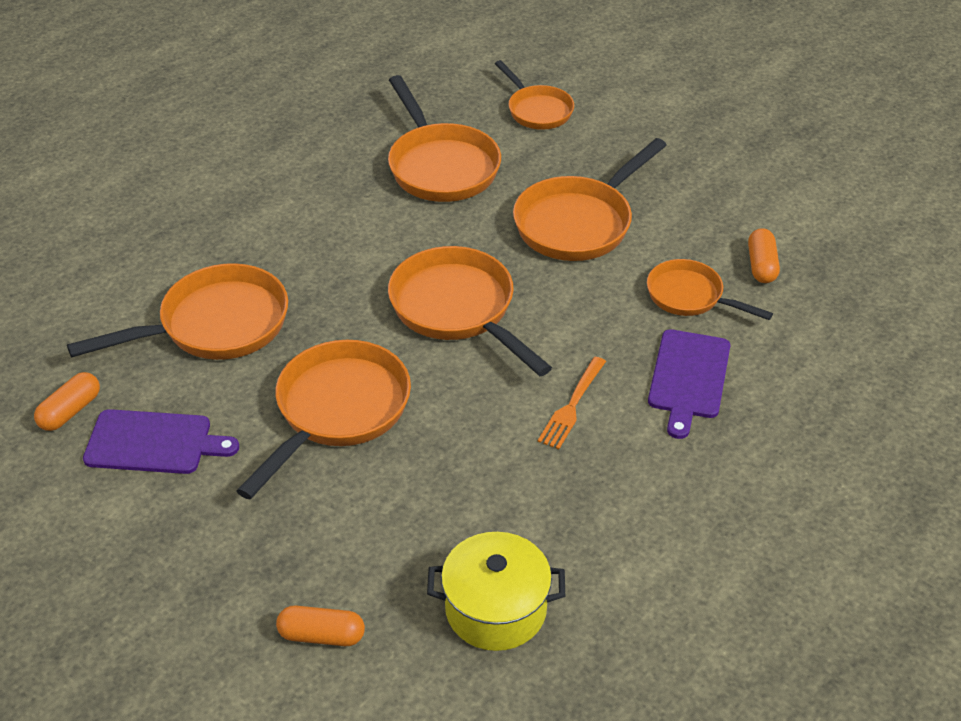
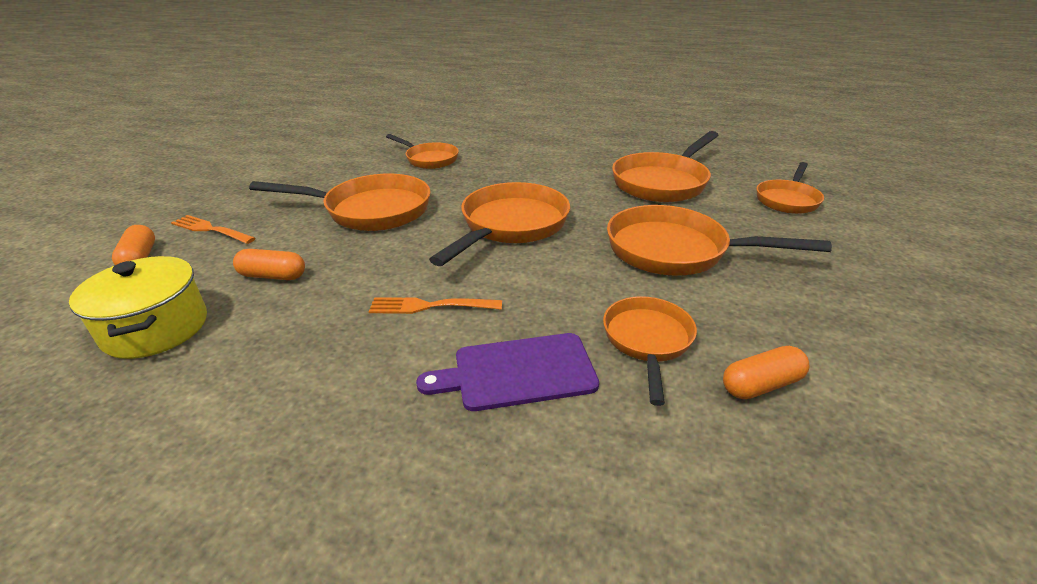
camera: 65 degrees right, 10 degrees down
orange capsule [34,372,100,431] -> orange capsule moved to [233,249,305,280]
orange pan [67,263,288,360] -> orange pan [386,134,459,169], size x0.61
purple cutting board [83,409,239,474] -> none
none -> orange fork [171,215,256,244]

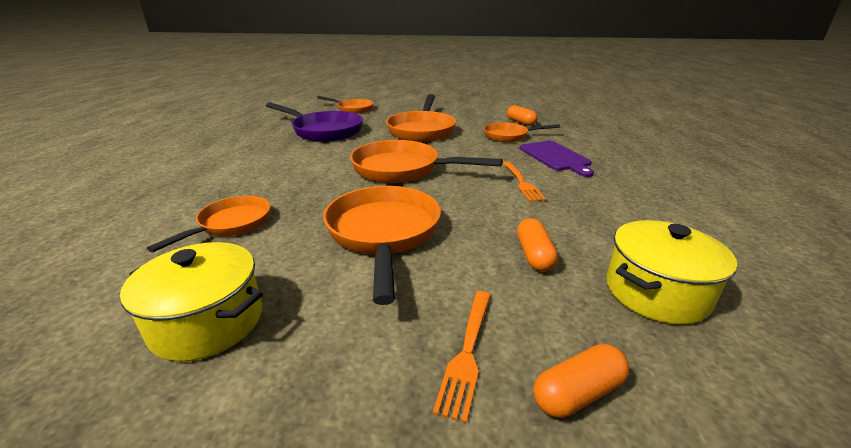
camera: 100 degrees left, 5 degrees down
orange pan [612,131,719,202] -> purple pan [266,102,363,142]
none -> yellow pot [120,242,263,362]

